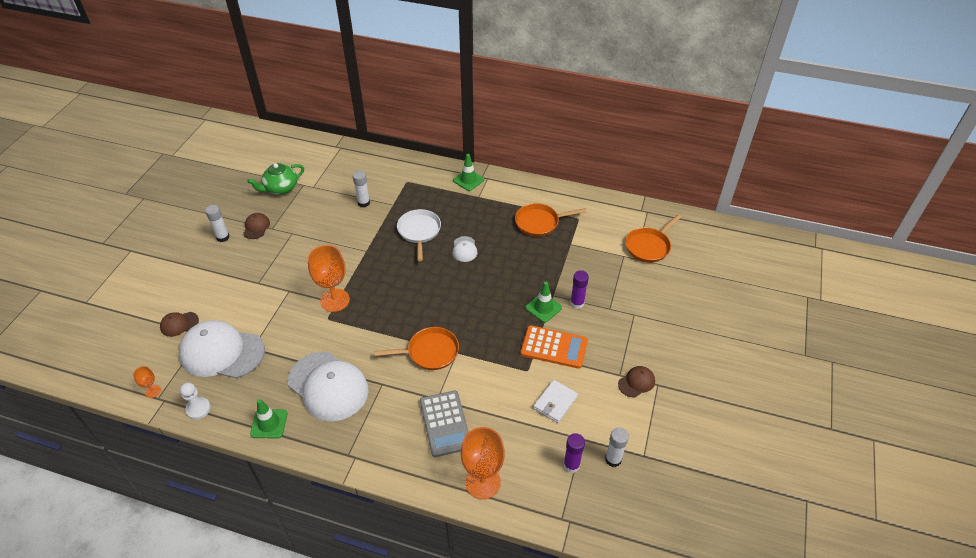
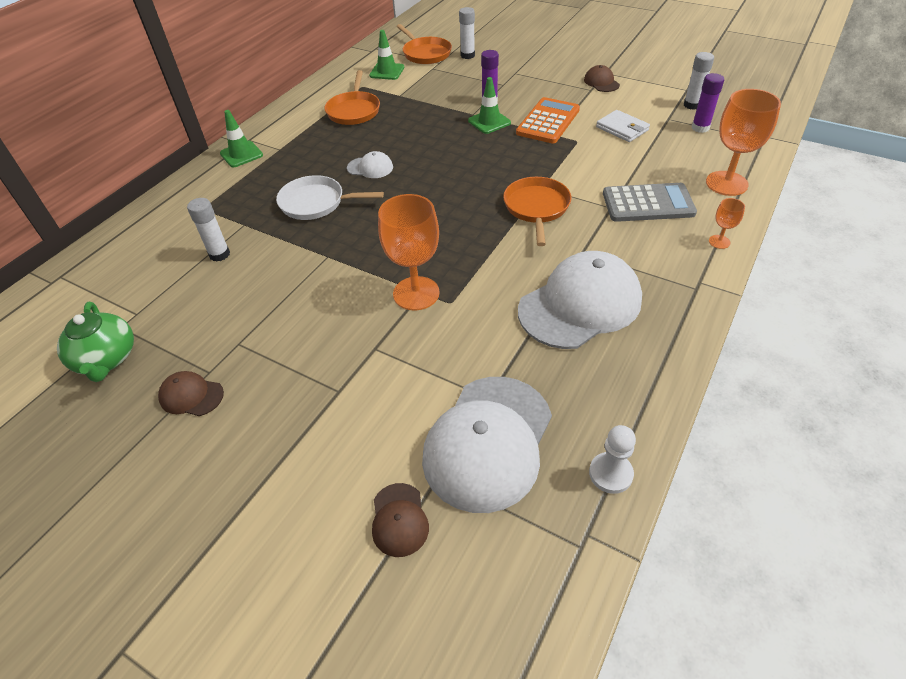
camera: 75 degrees left, 0 degrees up
orange goblet [133,366,161,398] -> orange goblet moved to [709,198,745,249]
white glue stick [205,205,230,242] -> white glue stick moved to [459,7,475,59]
green traffic cone [250,399,287,439] -> green traffic cone moved to [369,30,404,80]

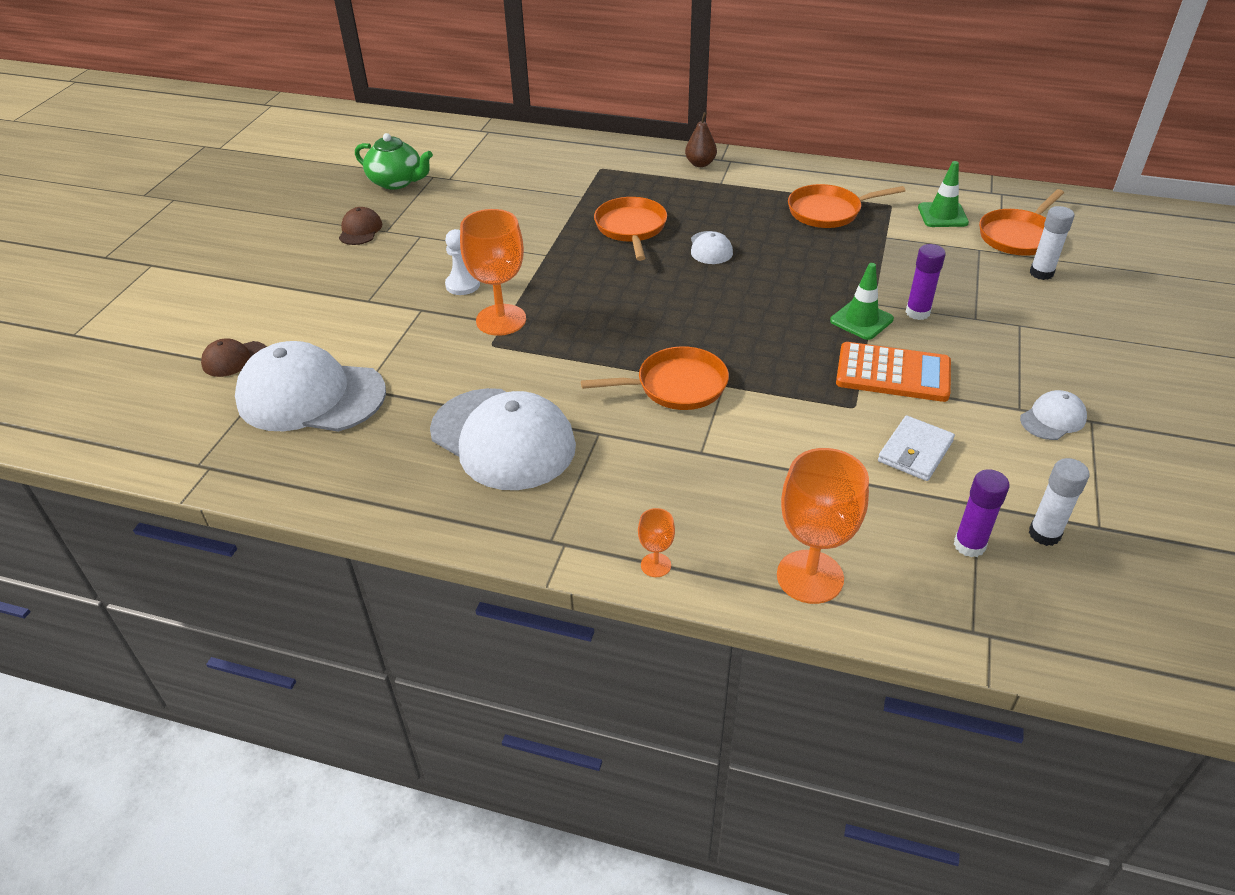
camera: 75 degrees right, 5 degrees down
green teapot [57,302,134,382] -> green teapot turned 120 degrees counterclockwise [355,133,433,190]
white glue stick [187,198,230,262] -> none
green traffic cone [220,110,263,167] -> brown pear [685,112,717,167]
white pan [276,175,384,220] -> orange pan [594,197,667,261]
brown cap [584,65,620,92] -> white cap [1020,390,1087,440]
white pawn [589,425,636,494] -> white pawn moved to [445,229,480,295]
grey calculator [603,183,697,222] -> none

